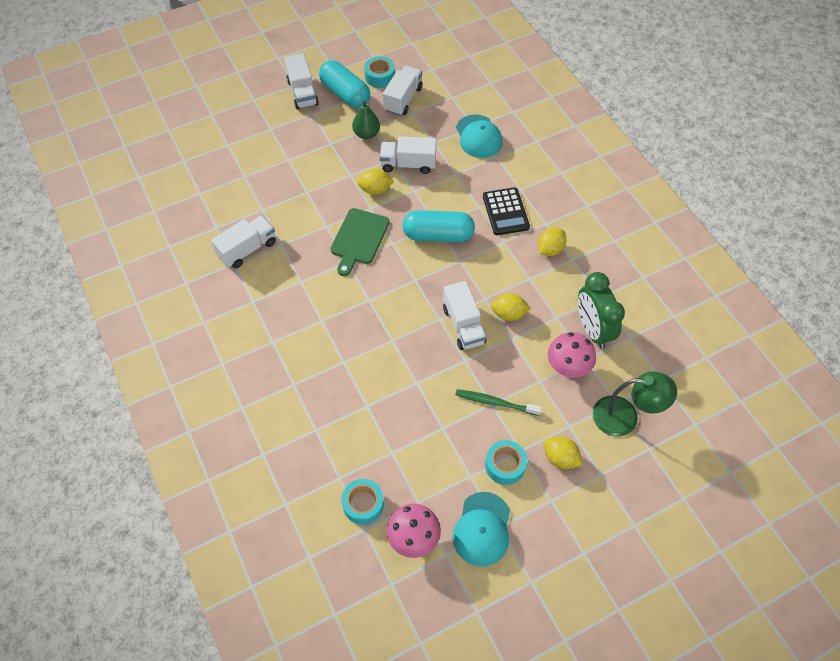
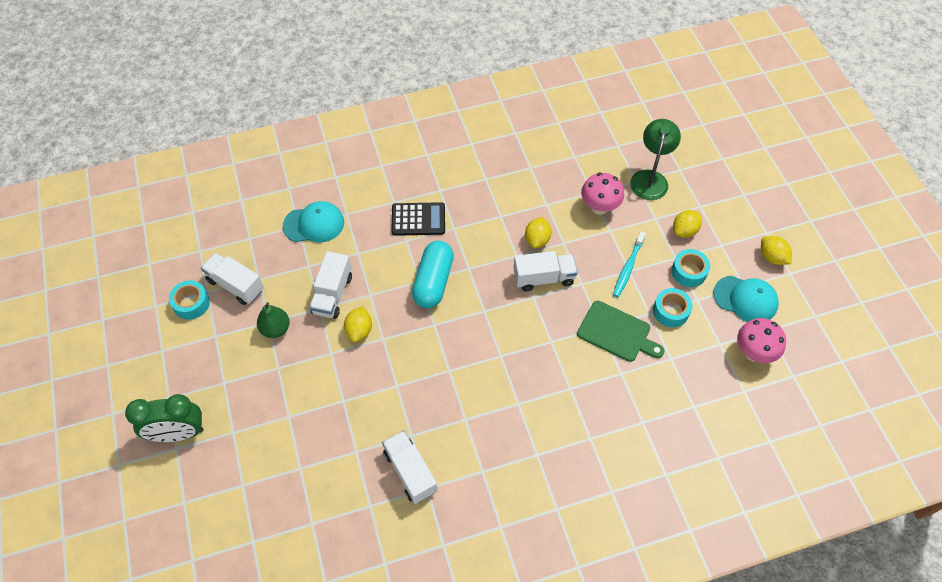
camera: 80 degrees left, 0 degrees up
white truck [284,53,319,110] -> none
turquoise capsule [319,60,370,108] -> none
green cutting board [331,208,390,276] -> green cutting board moved to [577,301,664,362]
turquoise tape [341,479,384,525] -> turquoise tape moved to [653,288,693,327]
green toothbrush [455,389,542,416] -> turquoise toothbrush [613,231,646,297]
yellow lemon [538,228,567,256] -> yellow lemon moved to [761,236,792,265]
green clock [578,272,625,348] -> green clock moved to [125,394,203,442]

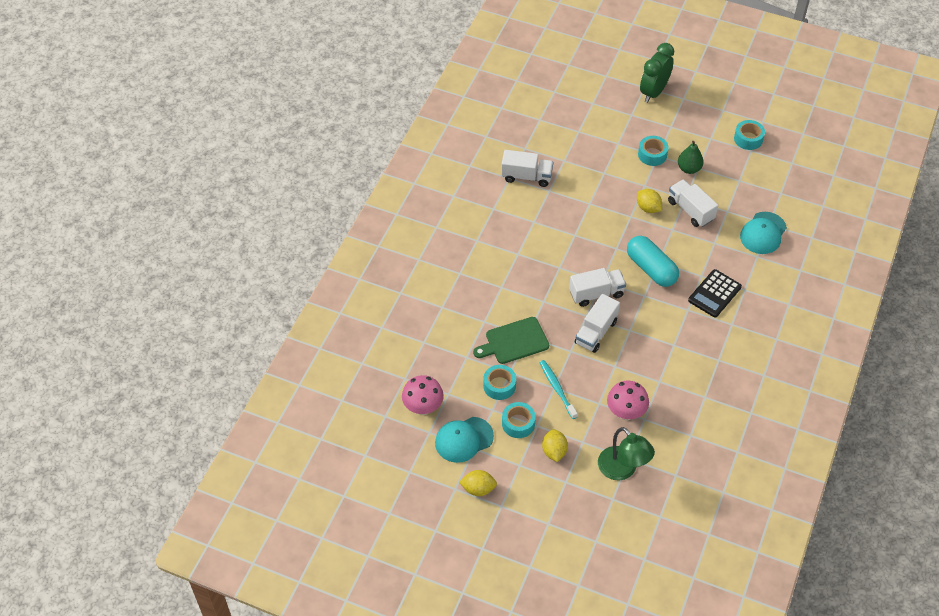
camera: 130 degrees right, 5 degrees down
white truck [201,253,264,305] -> white truck moved to [569,268,626,307]
yellow lemon [525,217,551,249] -> none
none -> turquoise tape [638,136,669,166]

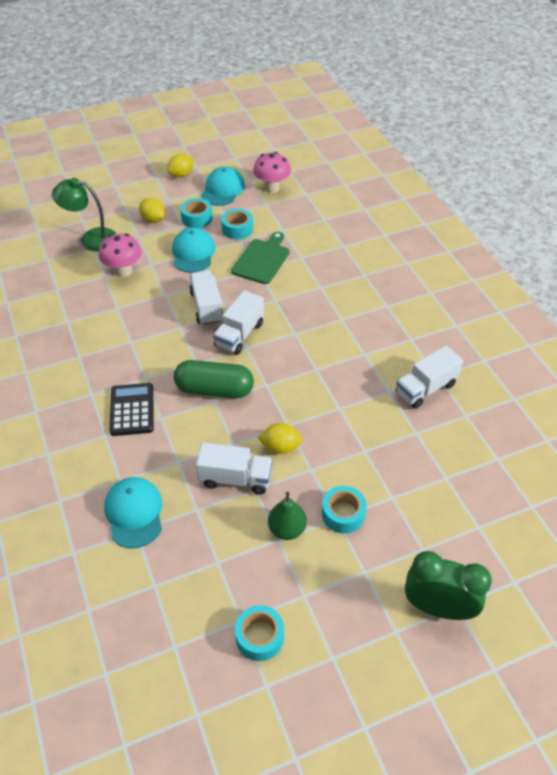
camera: 135 degrees right, 5 degrees down
turquoise toothbrush [539,360,578,419] -> turquoise cap [172,228,215,273]
turquoise capsule [627,236,679,287] -> green capsule [174,360,254,398]
green clock [640,43,674,103] -> green clock turned 60 degrees counterclockwise [405,551,492,620]

